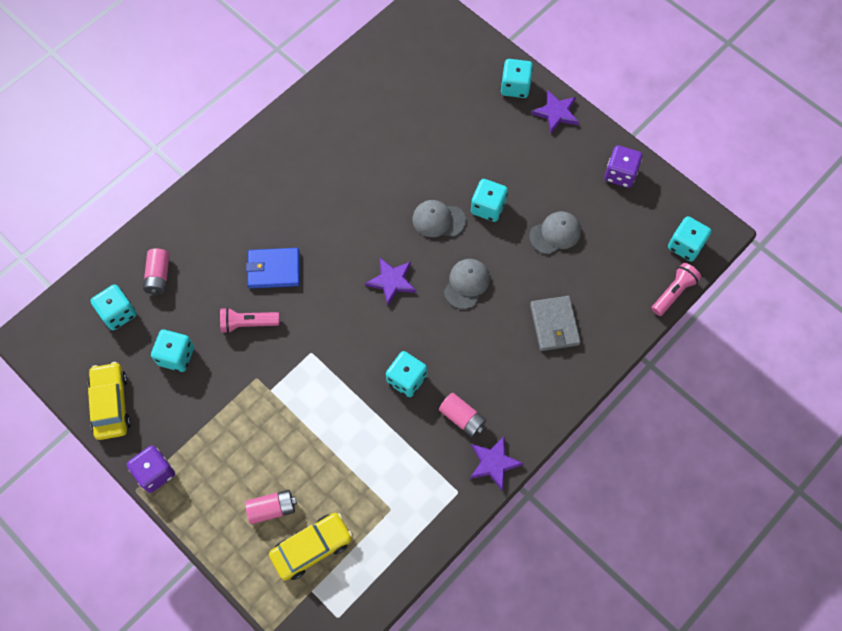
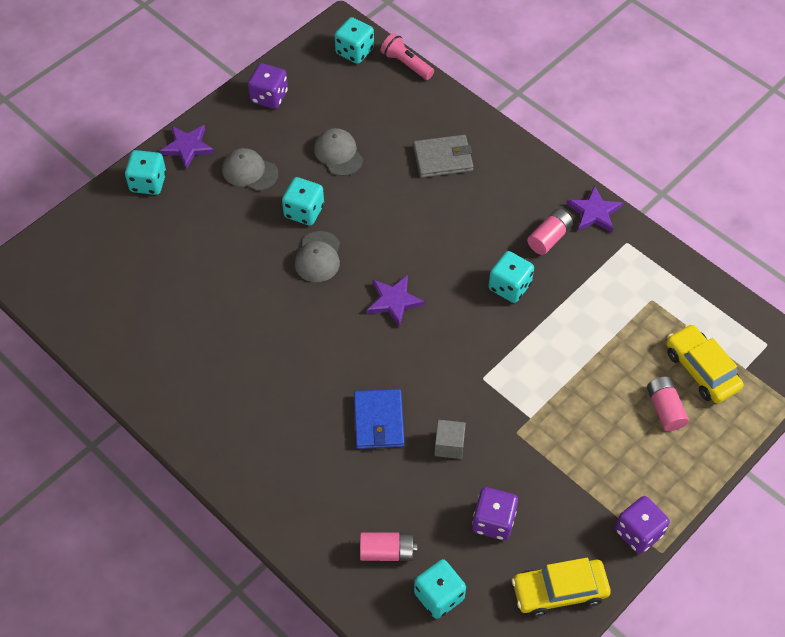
camera: 90 degrees left, 10 degrees down
turquoise dice [151,330,194,372] -> purple dice [472,487,518,540]
pink flashlight [220,307,279,333] -> grey cube [434,420,466,459]
grey cap [444,259,490,309] -> grey cap moved to [222,148,278,191]

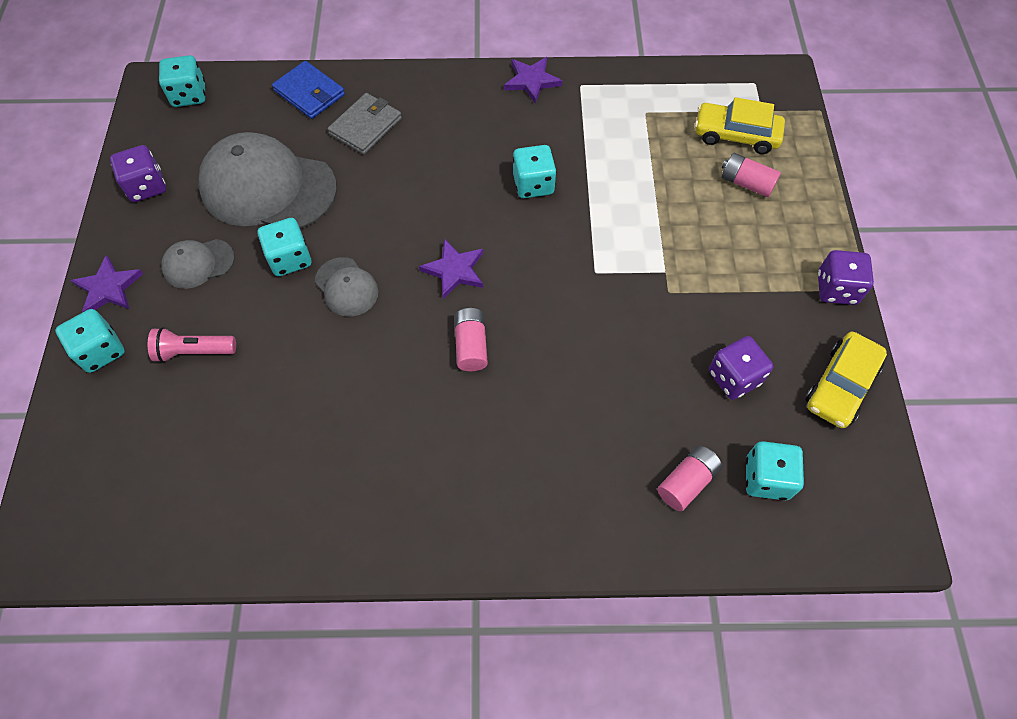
camera: 45 degrees left, 5 degrees up
grey cap [314,128,363,176] -> grey cap [198,132,337,229], size x2.06
blue wallet [354,389,404,449] -> blue wallet moved to [272,61,345,119]
pink flashlight [381,33,434,80] -> pink flashlight moved to [148,327,236,363]
grey cube [434,420,466,459] -> none
pink battery [527,209,573,255] -> pink battery moved to [454,308,488,371]

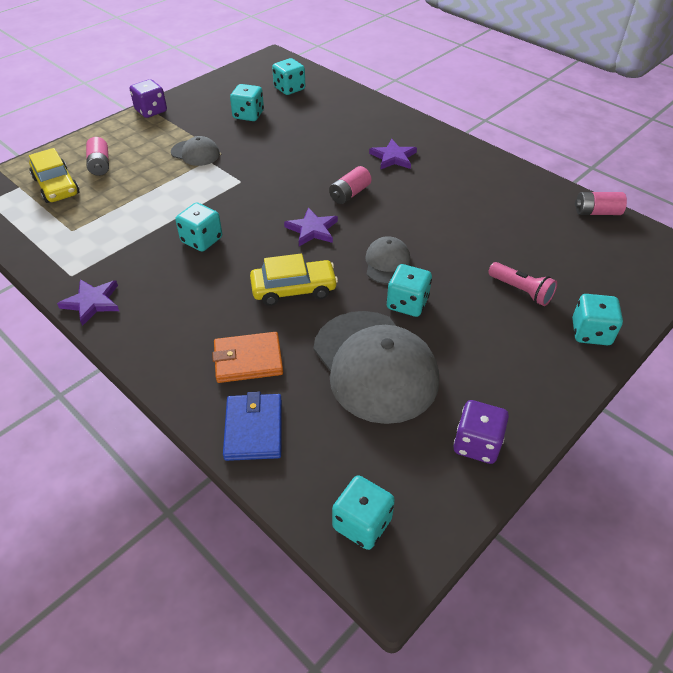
camera: 135 degrees left, 15 degrees down
purple star [71,255,143,313] -> purple star moved to [369,139,417,170]
grey cap [161,239,235,289] -> grey cap moved to [171,136,220,166]
grey wallet [328,93,402,155] -> orange wallet [212,332,283,383]
pink battery [657,446,722,511] -> pink battery moved to [575,192,627,215]
purple dice [709,336,773,400] -> turquoise dice [230,84,264,121]
yellow car [806,332,887,428] -> yellow car moved to [250,254,338,306]

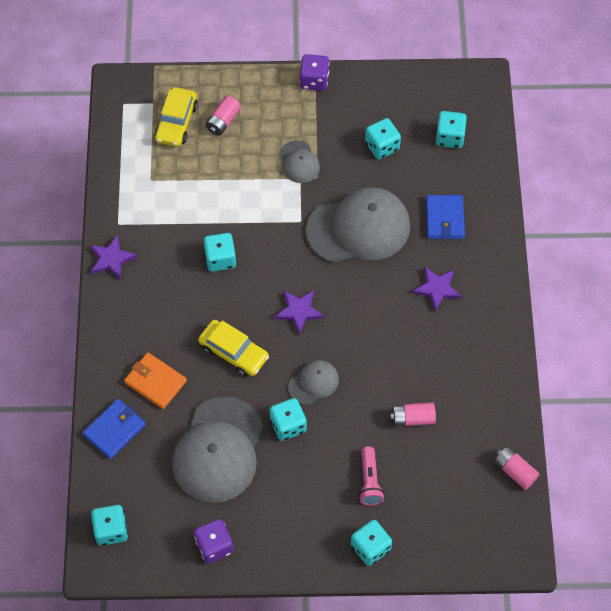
camera: 45 degrees right, 15 degrees up
pink battery [329,166,371,204] -> pink battery moved to [390,402,436,427]
none -> grey cap [306,187,410,263]
none -> blue wallet [426,195,465,239]

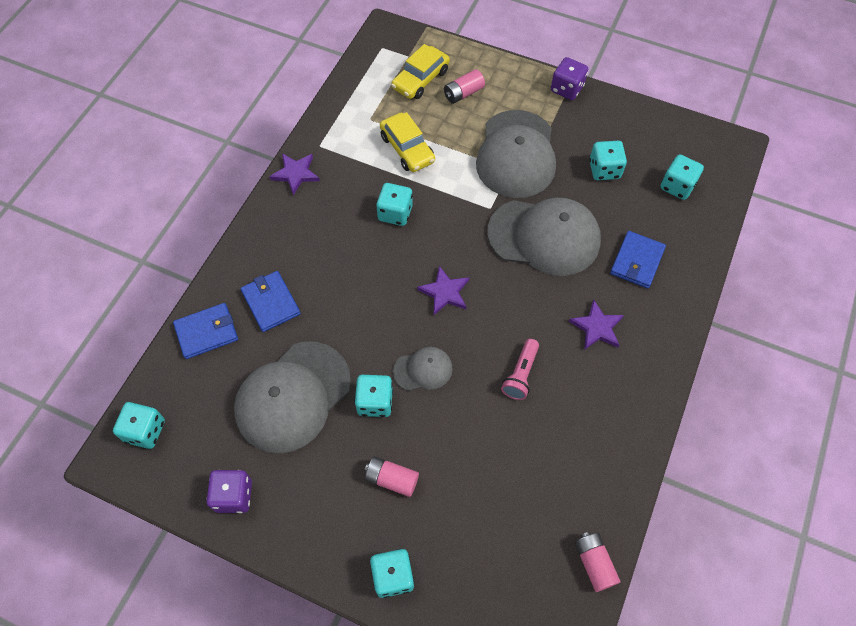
camera: 25 degrees right, 0 degrees up
orange wallet [124,352,187,409] -> blue wallet [240,271,301,332]
yellow car [198,320,269,377] -> yellow car moved to [380,112,435,172]
grey cap [280,140,320,183] -> grey cap [476,110,556,198], size x2.06
pink flashlight [359,446,385,505] -> pink flashlight moved to [501,339,539,400]
pink battery [390,402,436,427] -> pink battery moved to [364,456,419,497]

